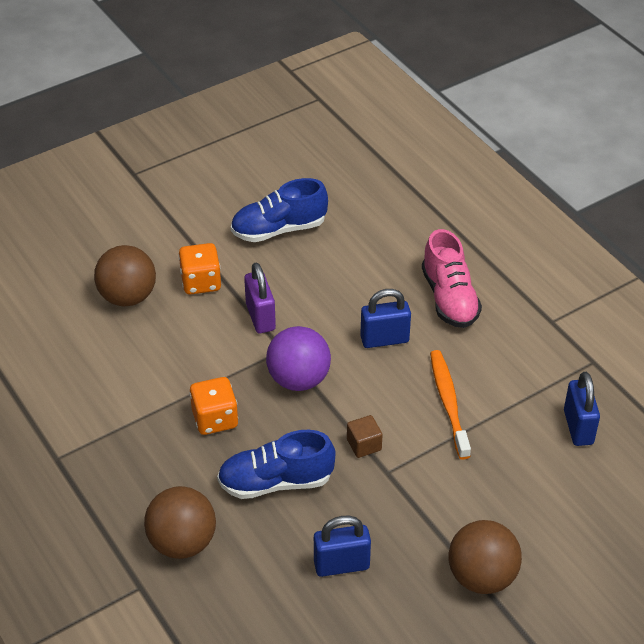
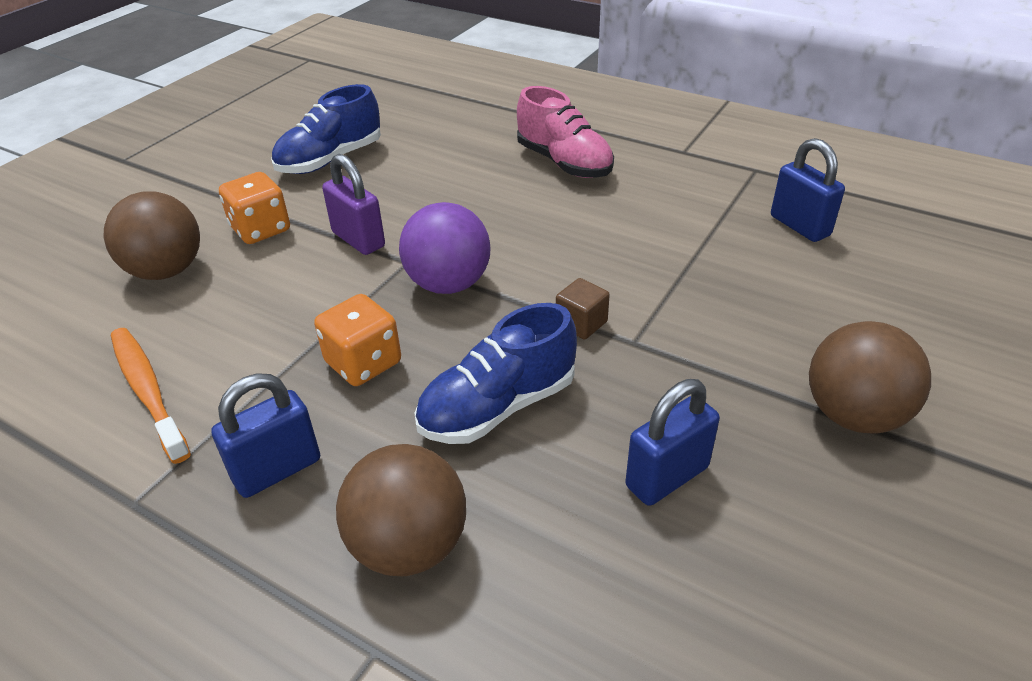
camera: 25 degrees left, 5 degrees down
blue padlock [360,289,411,348] -> blue padlock moved to [211,373,320,498]
orange toothbrush [430,350,471,460] -> orange toothbrush moved to [111,328,191,464]

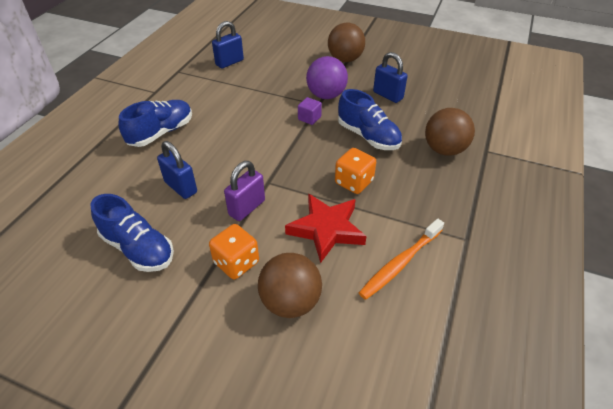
camera: 100 degrees left, 5 degrees up
blue padlock [211,373,320,498] -> blue padlock moved to [157,141,197,199]
purple ball [399,202,490,294] -> purple ball moved to [306,56,348,99]
pink shoe [517,86,614,178] -> blue shoe [119,100,192,147]
brown cube [556,278,610,340] -> purple cube [298,97,322,125]
none -> red star [285,193,367,263]

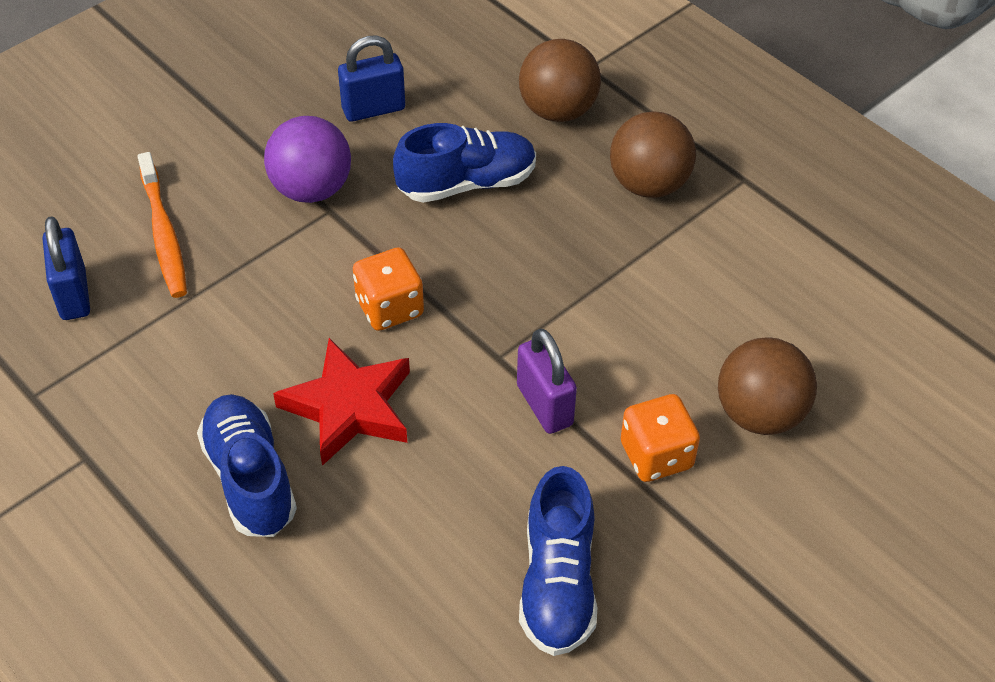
camera: 65 degrees left, 5 degrees up
blue shoe [90,194,174,272] -> blue shoe turned 120 degrees clockwise [519,466,597,656]
blue padlock [157,141,197,199] -> none
red star [285,193,367,263] -> red star moved to [273,338,410,466]
purple cube [298,97,322,125] -> none
brown ball [328,23,365,62] -> brown ball moved to [610,111,696,198]
orange dice [335,148,376,194] -> orange dice moved to [353,247,424,331]
orange toothbrush [359,219,444,300] -> orange toothbrush moved to [137,152,187,298]

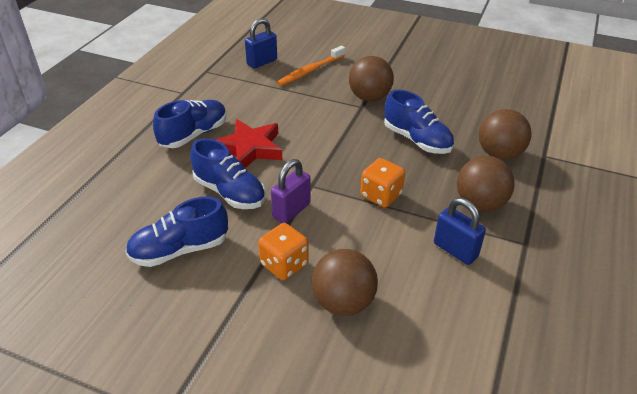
camera: 65 degrees right, 10 degrees down
purple ball [264,116,351,203] -> brown ball [349,56,394,101]
blue padlock [338,35,405,122] -> blue padlock moved to [434,198,486,265]
orange dice [353,247,424,331] -> orange dice moved to [360,158,405,208]
none -> blue shoe [190,138,266,209]

